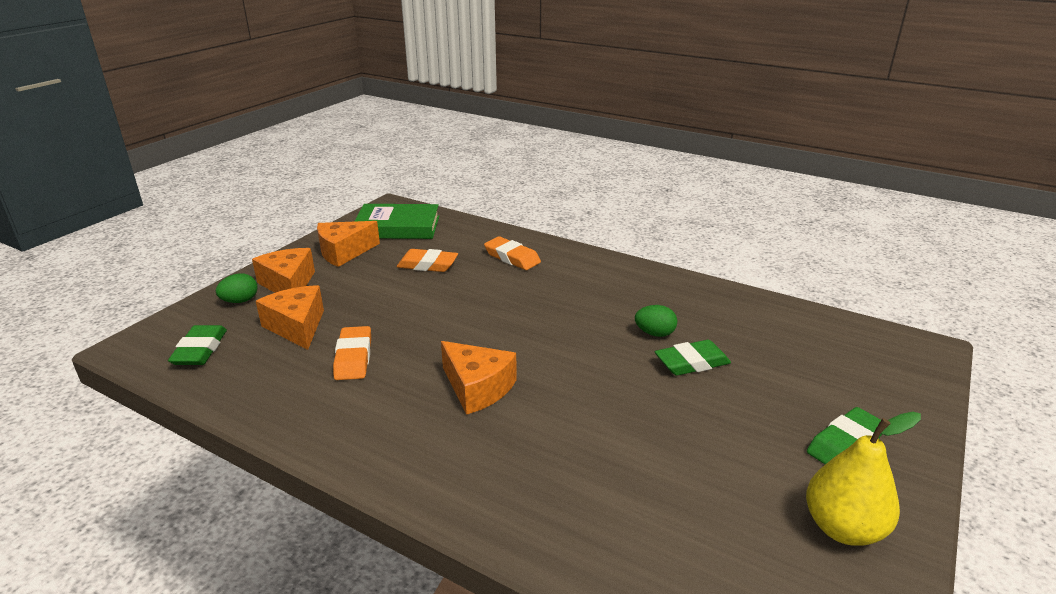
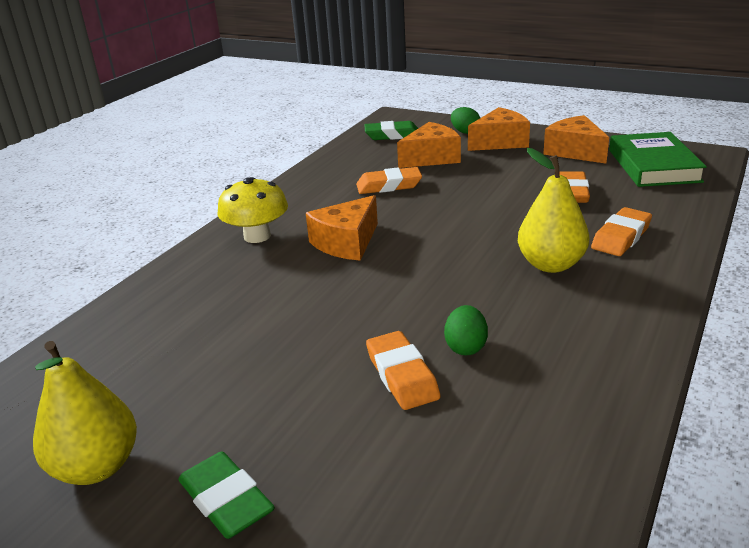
camera: 90 degrees right, 0 degrees up
green eraser [655,340,731,376] -> orange eraser [366,331,441,410]
none -> yellow mushroom [217,177,288,243]
none -> yellow pear [518,148,589,273]

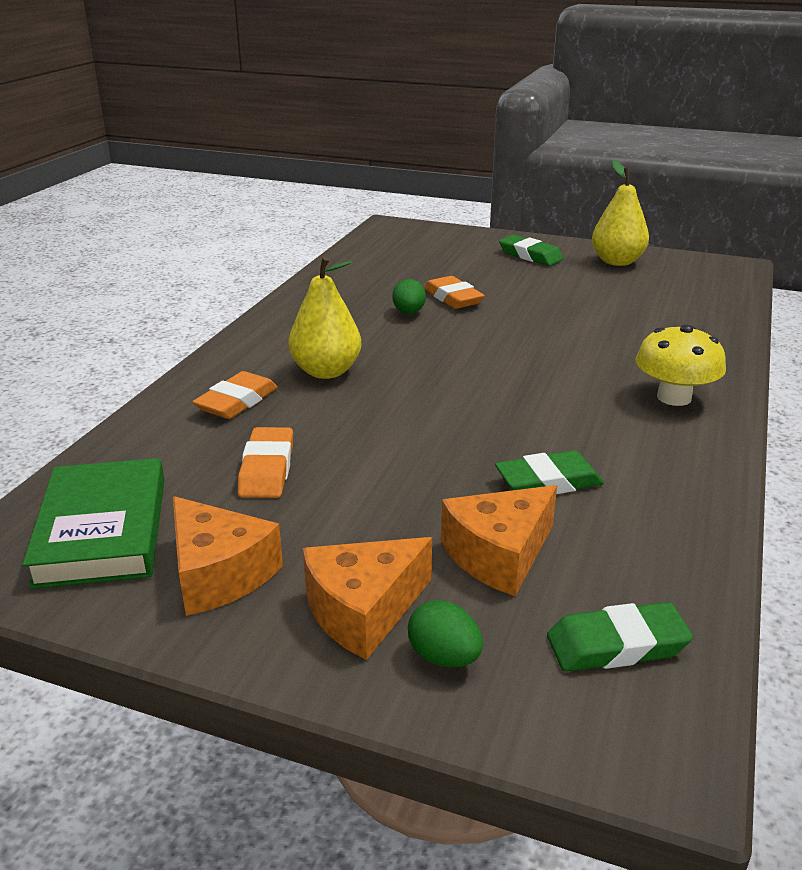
camera: 170 degrees right, 0 degrees up
orange cheese [306,195,378,261] -> none
orange eraser [356,167,422,194] -> green eraser [495,451,604,494]

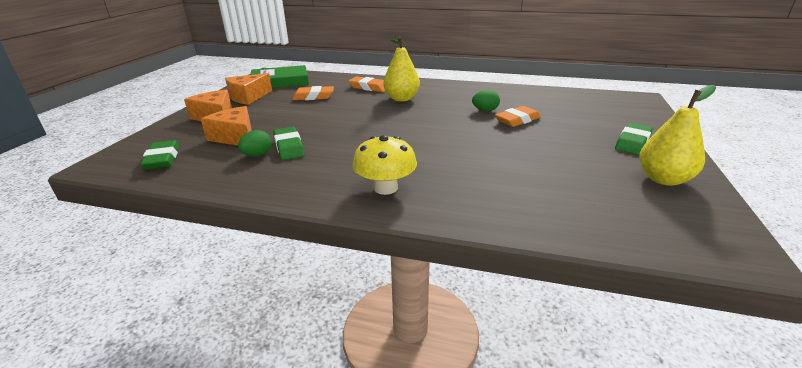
camera: 85 degrees right, 0 degrees up
green egg [408,600,483,668] -> green egg moved to [238,130,272,156]

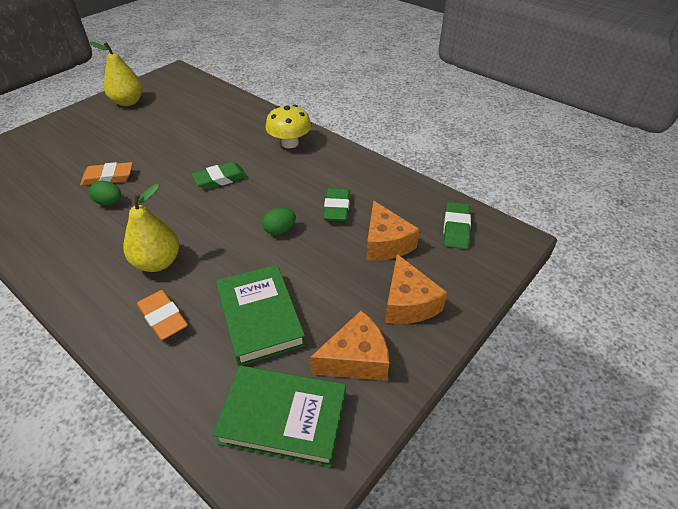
camera: 155 degrees left, 15 degrees up
green egg [238,130,272,156] -> green egg moved to [262,208,296,235]
orange eraser [292,86,334,100] -> green book [216,265,306,366]
green eraser [615,123,653,155] -> green eraser moved to [192,162,247,189]

